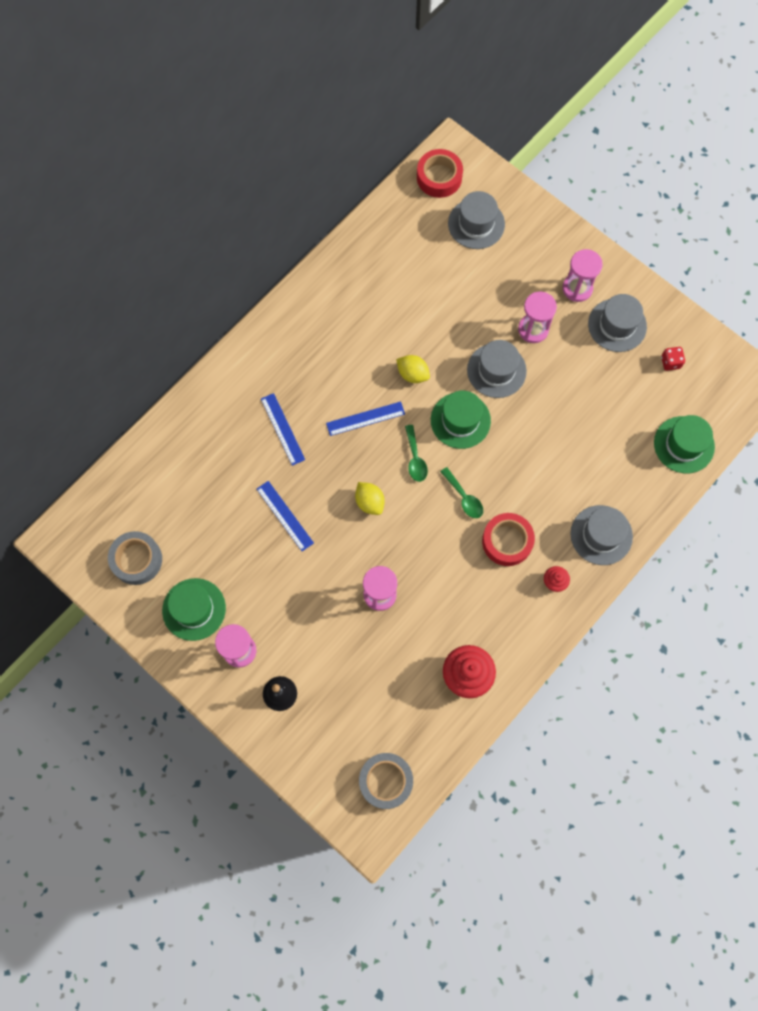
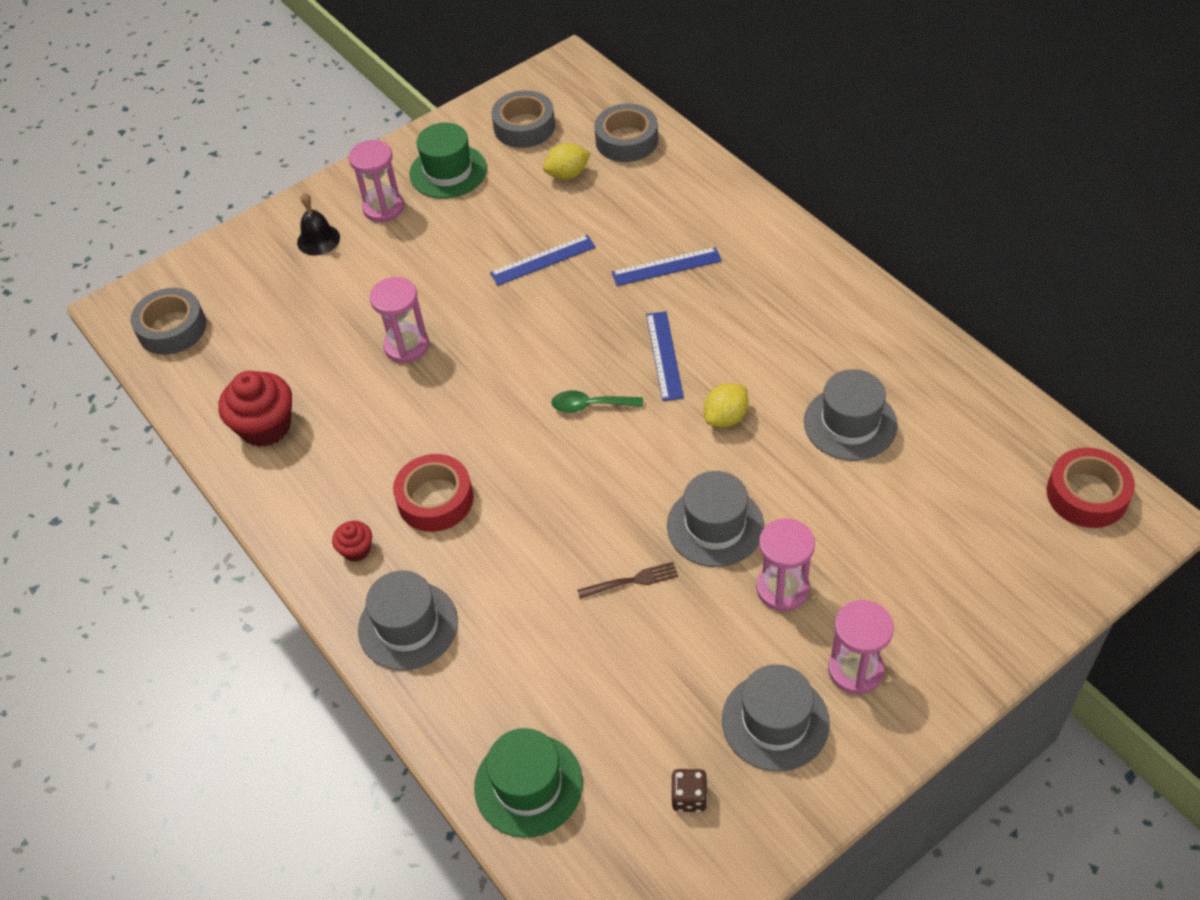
camera: 105 degrees right, 20 degrees down
yellow lemon [355,482,385,515] -> yellow lemon moved to [543,143,590,180]
green hat [431,391,491,449] -> none
green spoon [440,467,483,518] -> none
grey hat [448,191,505,249] -> grey hat moved to [804,369,898,461]
red dice [661,347,685,371] -> brown dice [671,769,708,812]
none -> brown fork [577,562,678,599]
none -> grey tape [594,104,658,162]

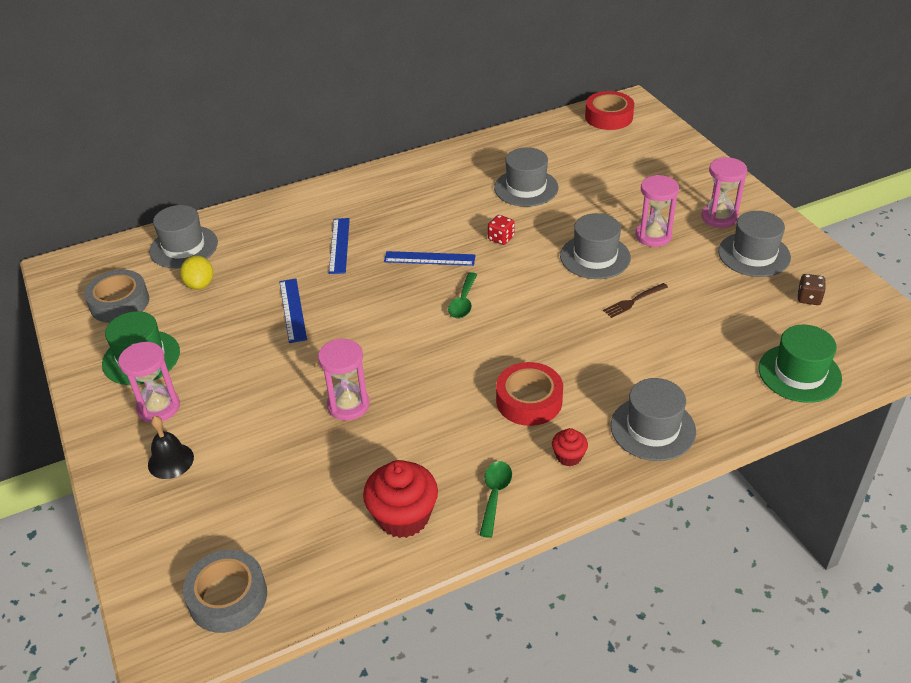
camera: 80 degrees left, 10 degrees down
brown fork [577,562,678,599] -> brown fork turned 120 degrees counterclockwise [603,283,668,318]
grey tape [594,104,658,162] -> grey hat [149,205,218,268]
yellow lemon [704,383,749,427] -> red dice [488,215,515,245]
none -> green spoon [480,461,512,538]

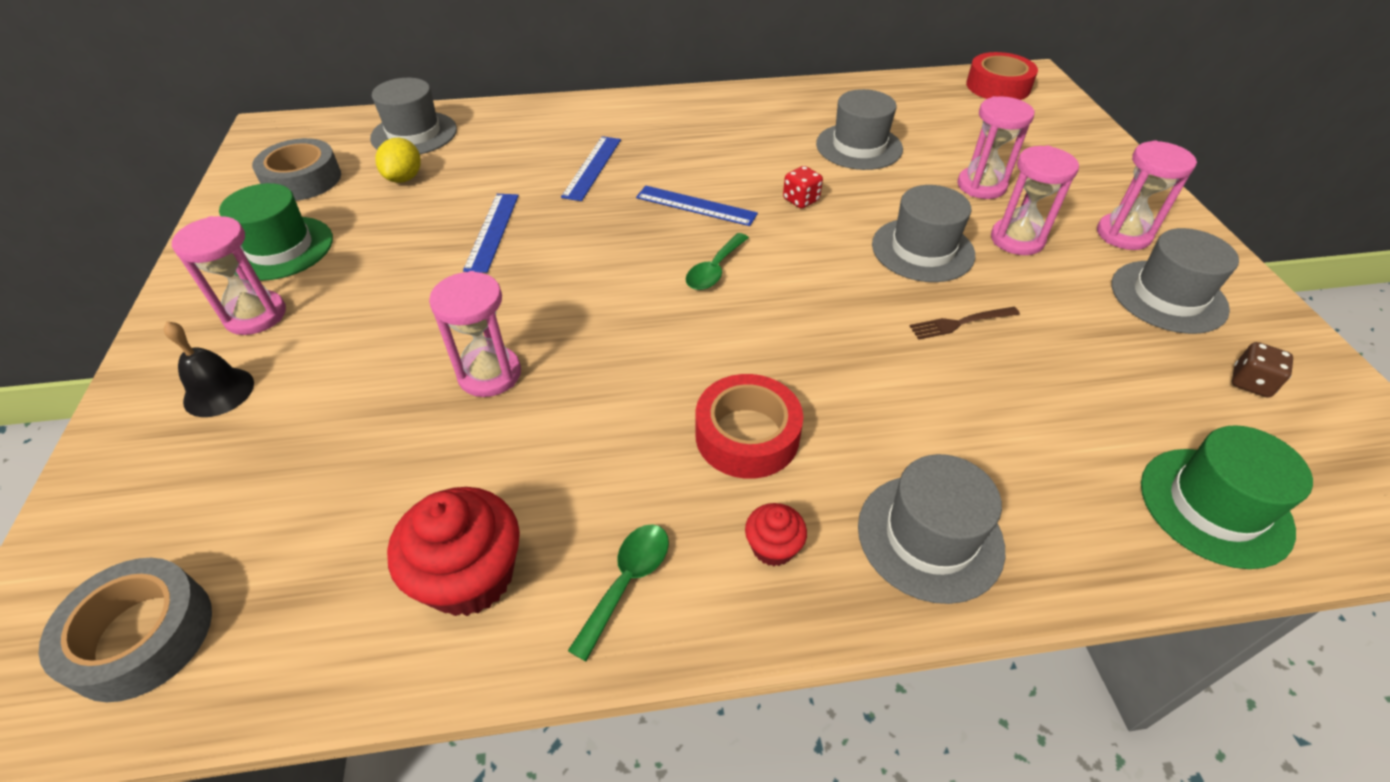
camera: 15 degrees right, 5 degrees up
none -> pink hourglass [957,96,1035,199]

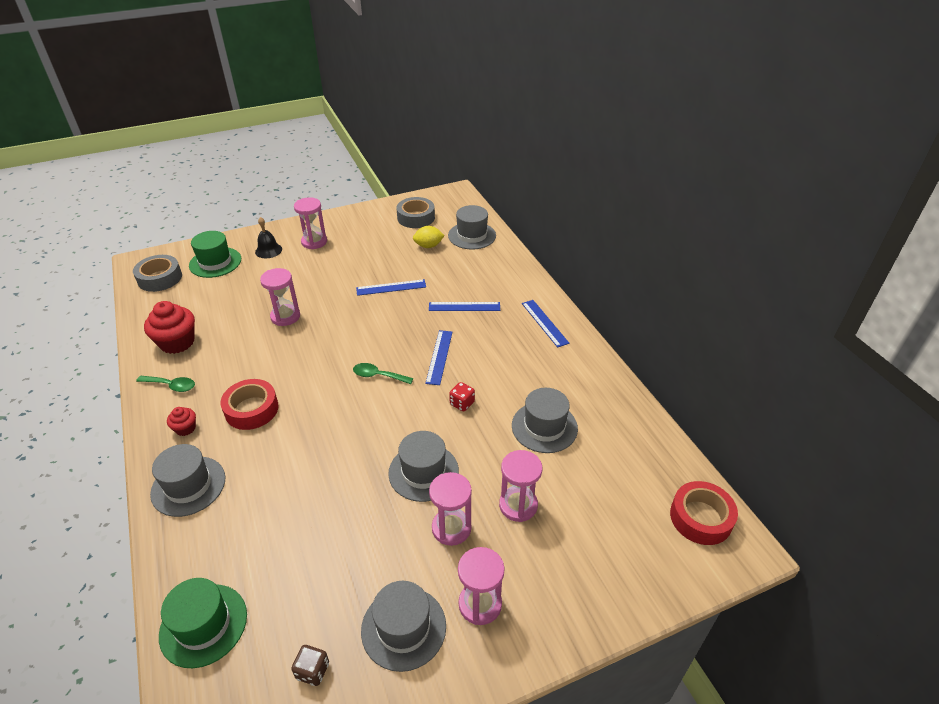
camera: 75 degrees right, 5 degrees down
green hat [219,183,333,281] -> green hat moved to [189,231,241,278]
brown fork [910,307,1020,340] -> none
none -> blue ruler [522,300,569,348]

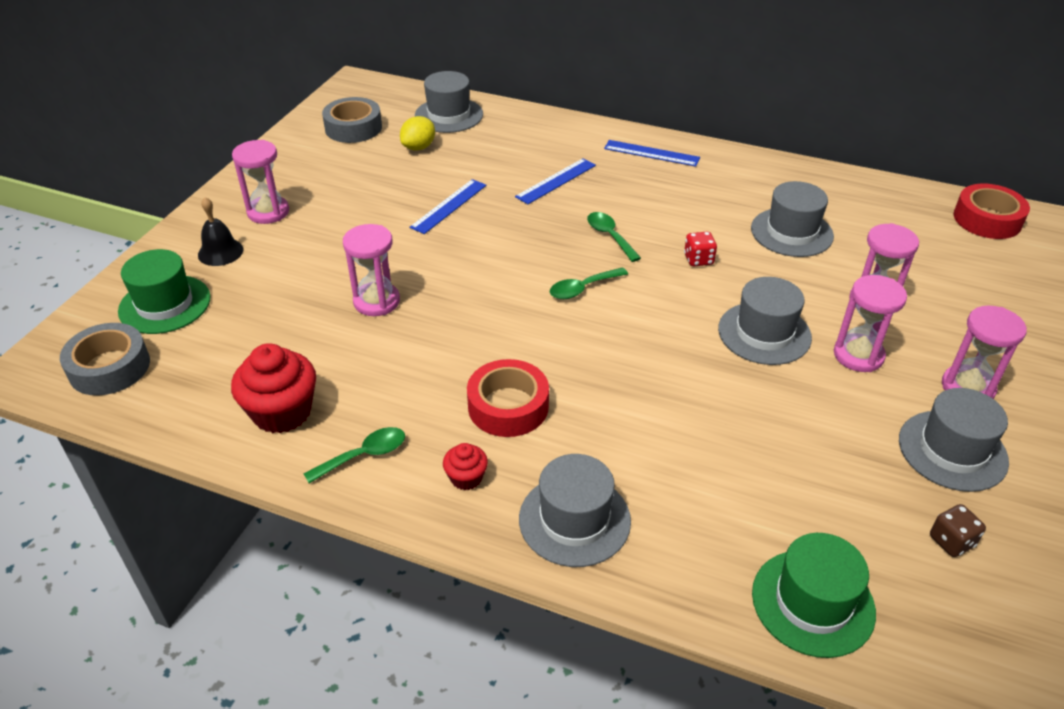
camera: 45 degrees left, 0 degrees up
blue ruler [425,330,453,385] -> green spoon [587,212,641,262]

